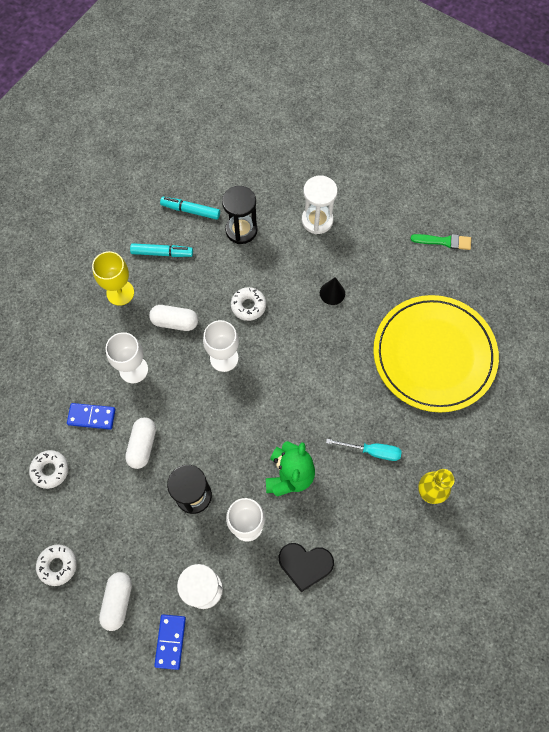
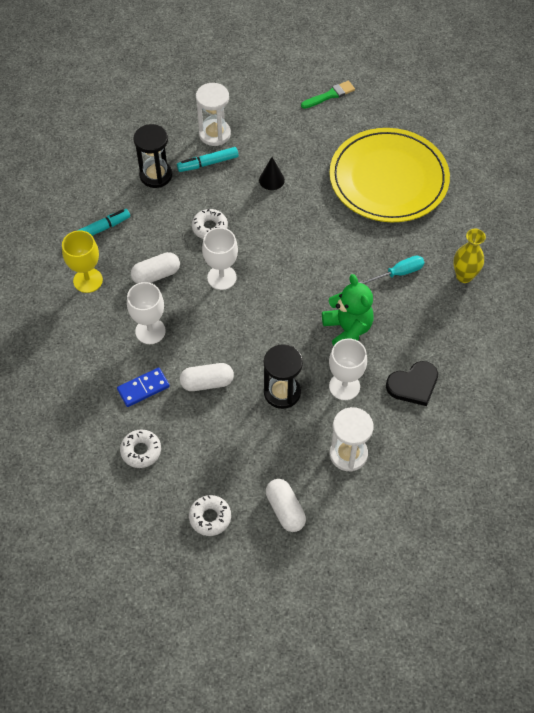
camera: 35 degrees left, 10 degrees down
white capsule [125,417,156,469] -> white capsule turned 75 degrees counterclockwise [180,363,234,391]
blue domino [154,614,186,670] -> none
turquoise marker [160,197,220,220] -> turquoise marker moved to [177,147,238,172]

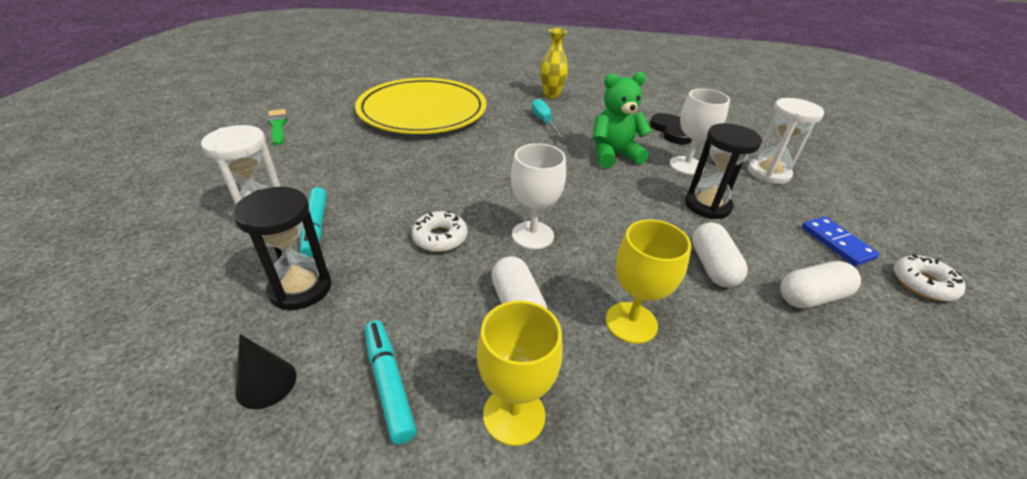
camera: 85 degrees left, 20 degrees down
blue domino [117,367,170,407] -> blue domino moved to [802,217,880,266]
white donut [120,429,161,468] -> none
white goblet [127,282,166,344] -> yellow goblet [606,219,691,344]
black cone [259,157,285,190] -> black cone moved to [235,334,296,409]
white capsule [266,479,306,532] -> white capsule moved to [780,261,861,308]

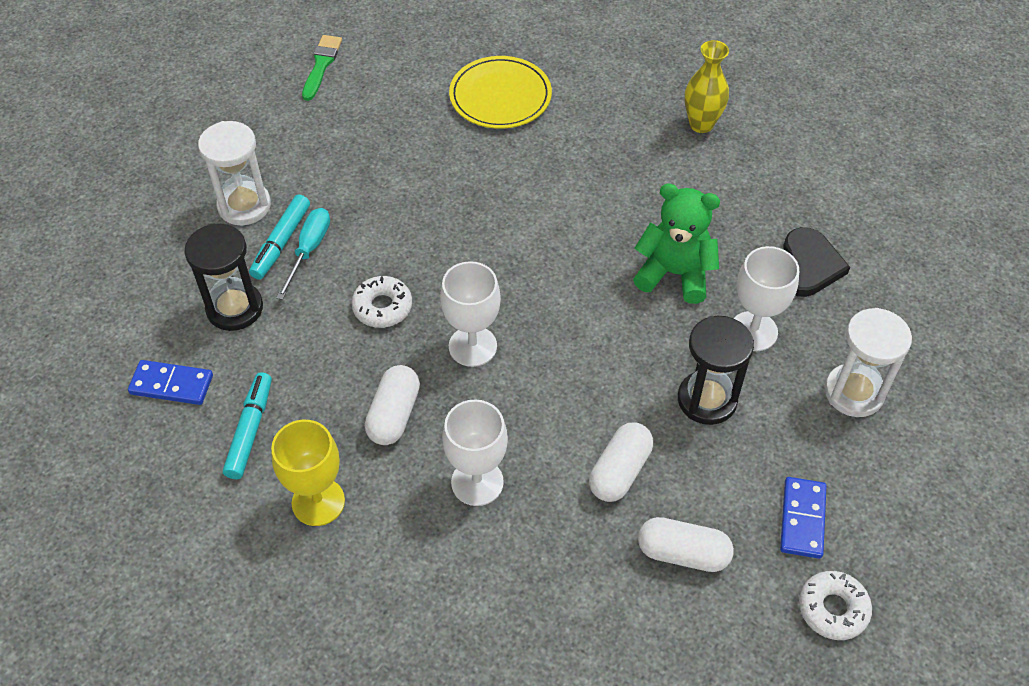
camera: 35 degrees right, 15 degrees up
black cone [235,334,296,409] -> blue domino [128,360,213,405]
yellow plate [355,78,487,134] -> yellow plate [449,56,552,129], size x0.57
turquoise screwdriver [532,99,565,138] -> turquoise screwdriver moved to [276,208,330,300]
yellow goblet [606,219,691,344] -> white goblet [442,399,508,506]

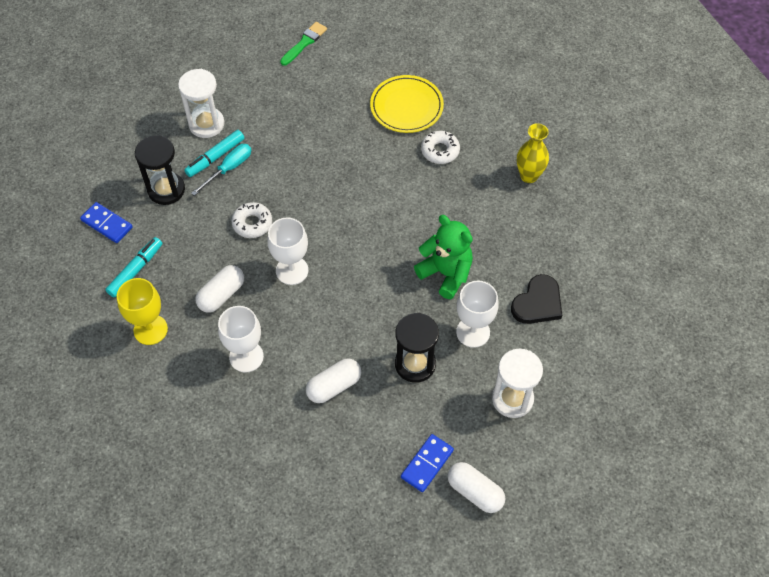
camera: 25 degrees right, 5 degrees up
white capsule [638,517,734,572] -> white capsule moved to [448,462,505,513]
white donut [799,571,872,640] -> white donut moved to [421,131,460,164]

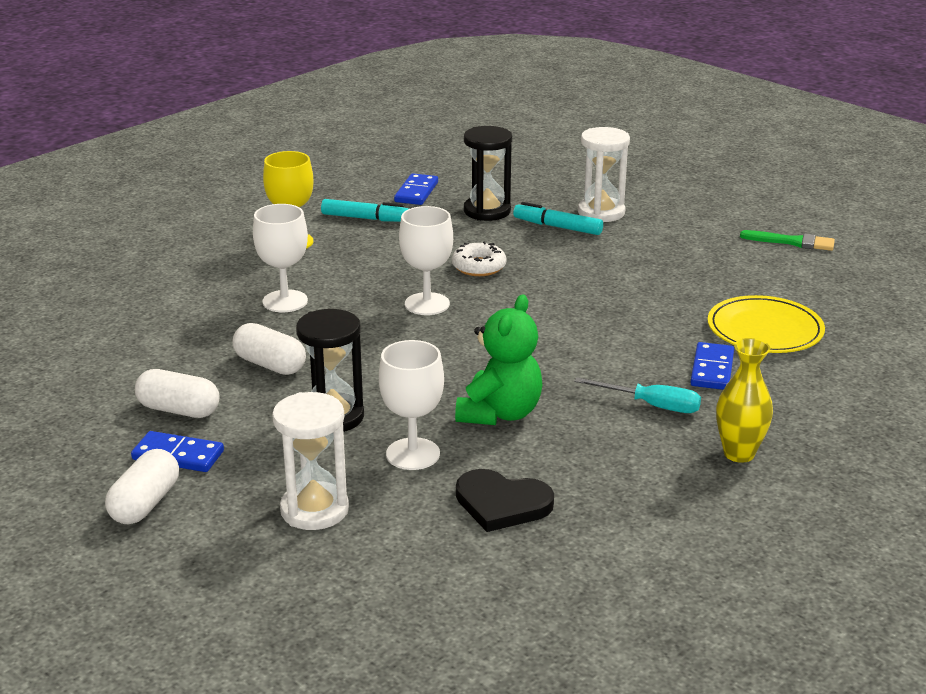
camera: 70 degrees right, 30 degrees down
turquoise screwdriver [191,144,251,196] -> turquoise screwdriver moved to [574,377,701,413]
white capsule [196,265,244,313] -> white capsule moved to [135,369,219,418]
white donut [421,131,460,164] -> blue domino [690,342,734,390]

